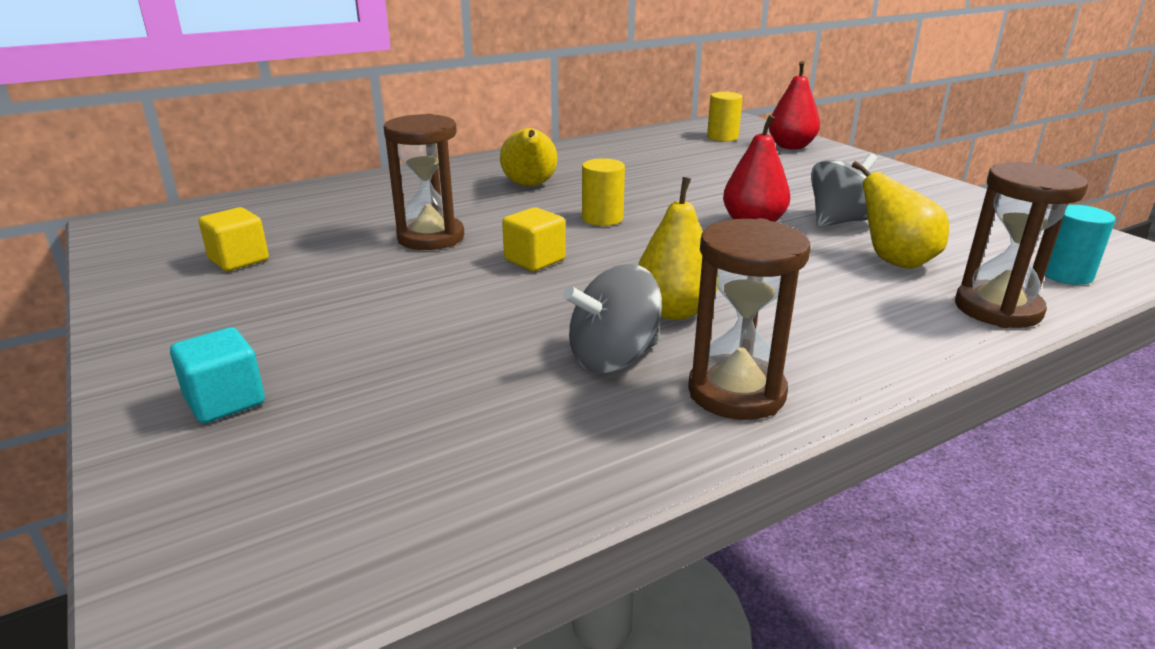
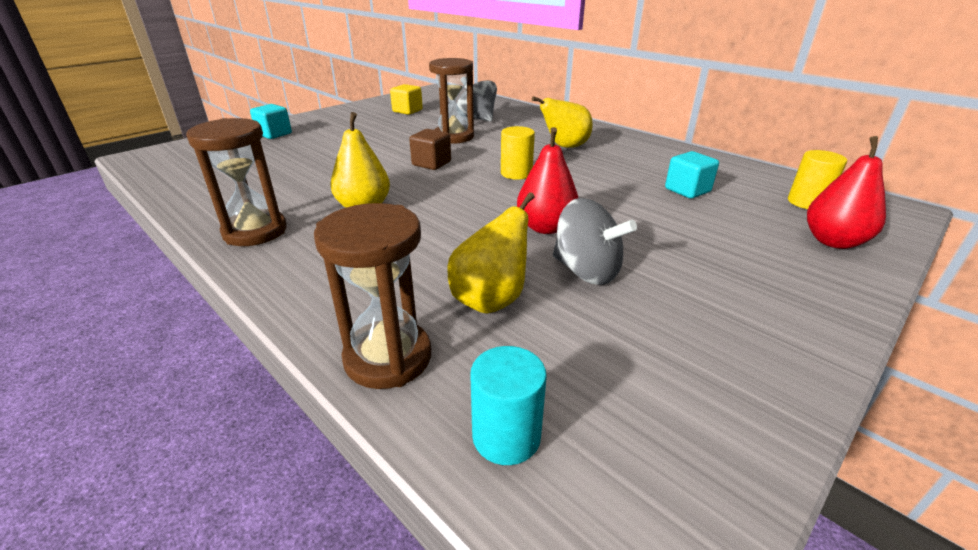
camera: 75 degrees right, 5 degrees up
yellow cube [502,207,566,271] -> brown cube [409,129,451,170]
grey spinning top [563,264,662,373] -> grey spinning top moved to [457,80,497,122]
none -> turquoise cube [665,151,719,199]

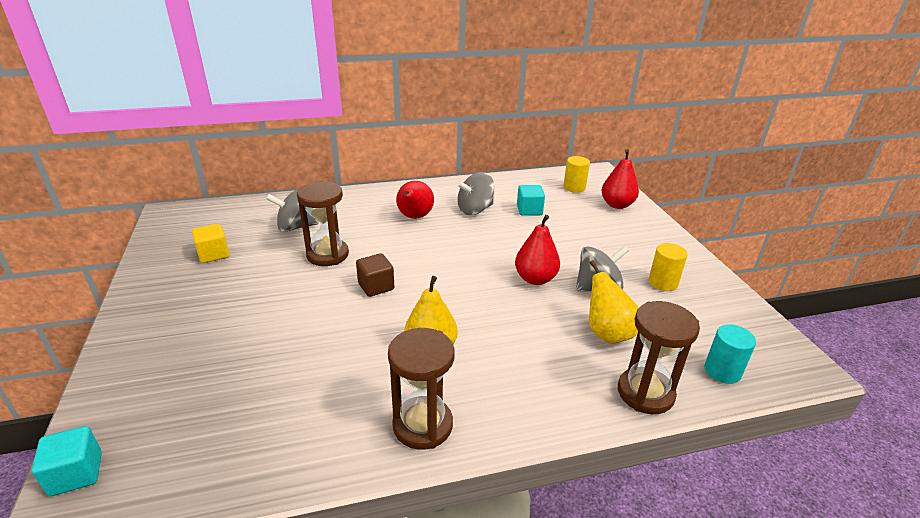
camera: 60 degrees left, 0 degrees up
turquoise cube [250,104,292,139] -> turquoise cube moved to [32,426,102,496]
yellow cylinder [501,126,535,180] -> yellow cylinder moved to [649,243,688,291]
yellow pear [532,96,593,148] -> red pear [396,181,434,219]
none -> grey spinning top [456,172,495,215]

